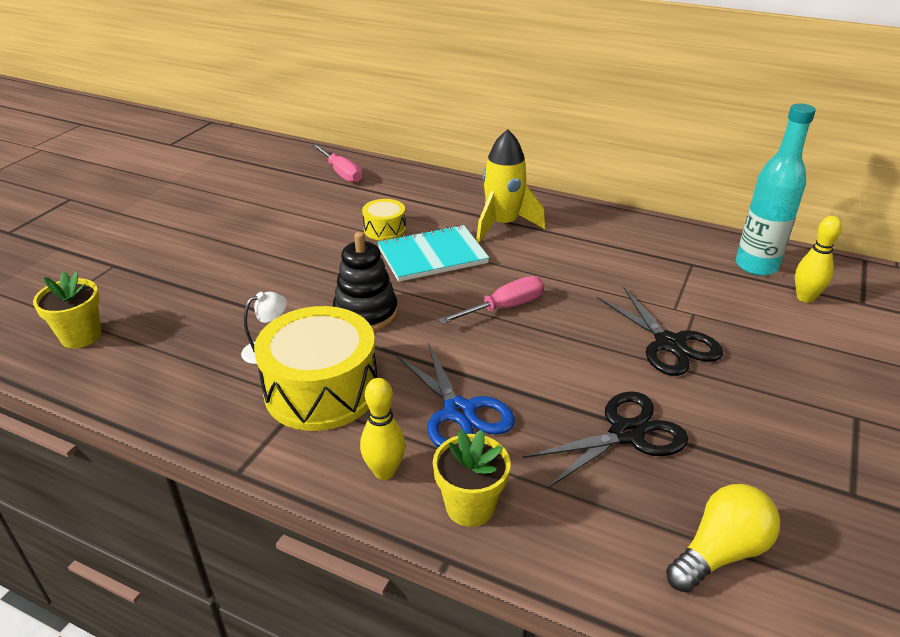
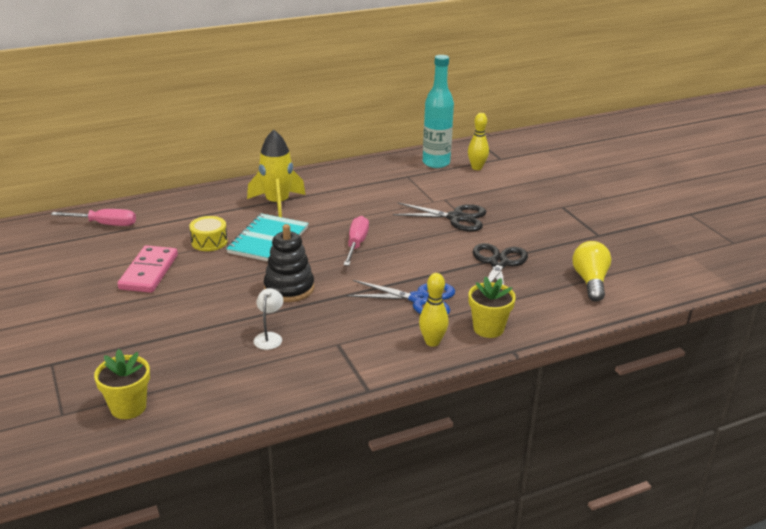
camera: 50 degrees left, 5 degrees down
yellow drum [254,306,378,431] -> none
none -> pink domino [118,245,178,293]

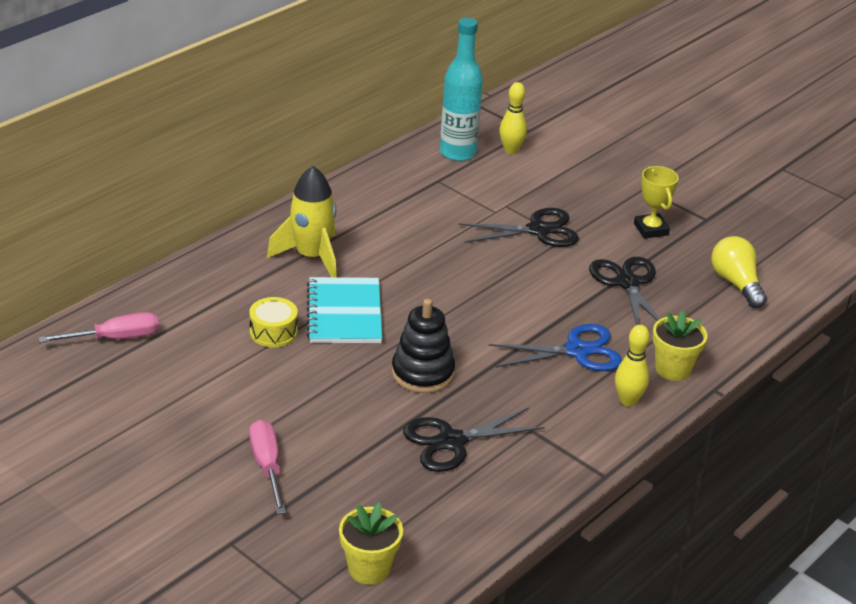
camera: 25 degrees left, 5 degrees up
pink domino [118,245,178,293] -> none
white lamp [253,288,283,350] -> black scissors [403,407,545,472]
pink screwdriver [343,216,369,266] -> pink screwdriver moved to [249,419,286,514]
none -> yellow trophy [634,166,679,239]

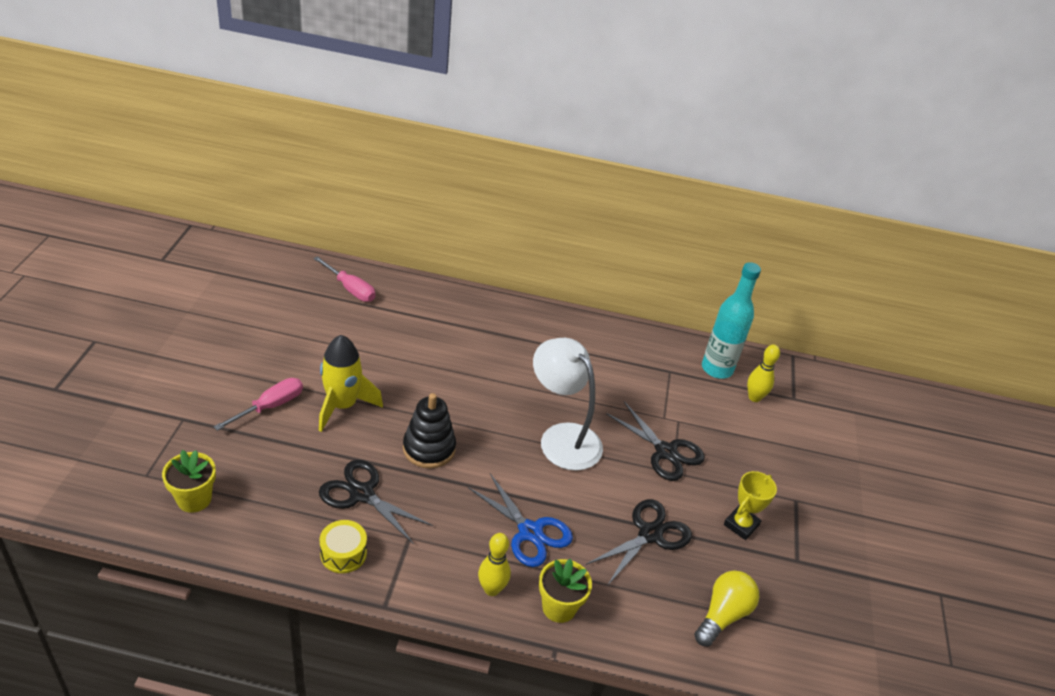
camera: 55 degrees right, 5 degrees up
yellow drum [249,297,298,347] -> yellow drum moved to [320,520,367,573]
yellow rocket [267,166,337,277] -> yellow rocket moved to [319,335,383,432]
turquoise notebook [307,277,382,343] -> none
none -> white lamp [533,338,603,471]

